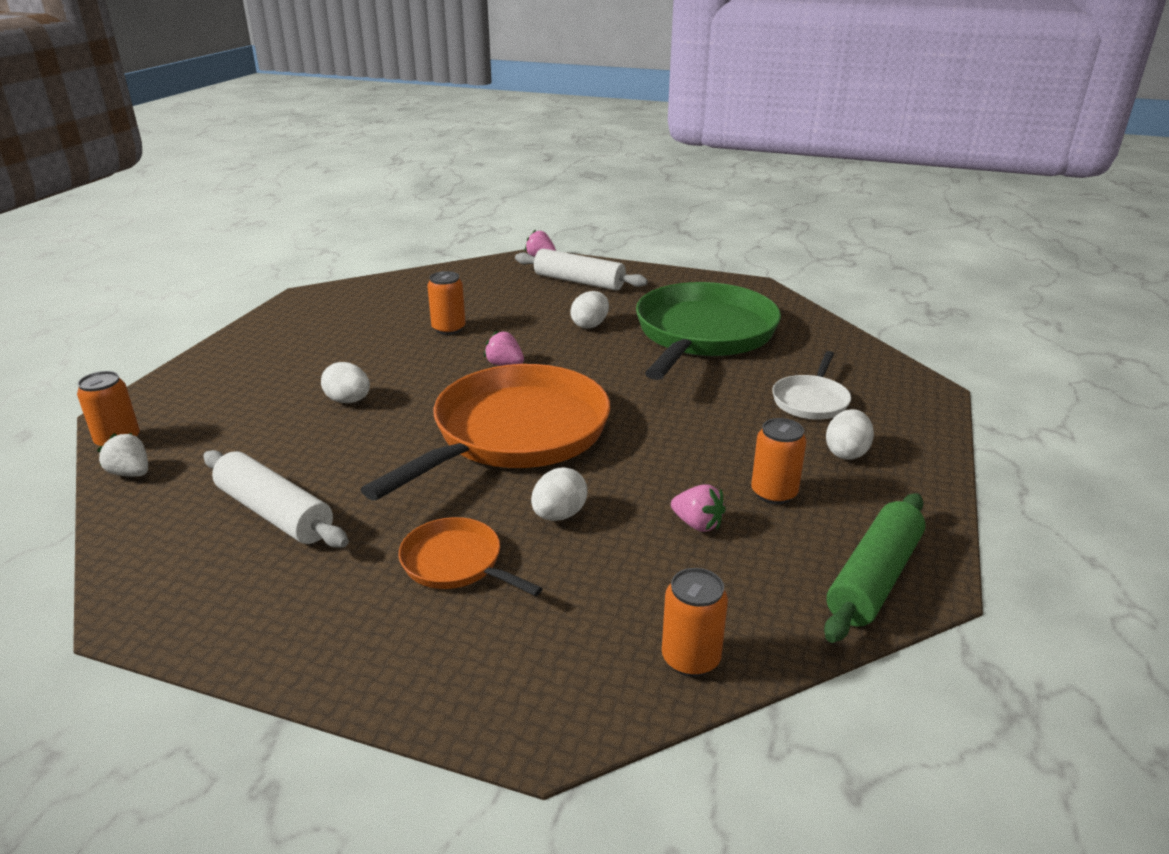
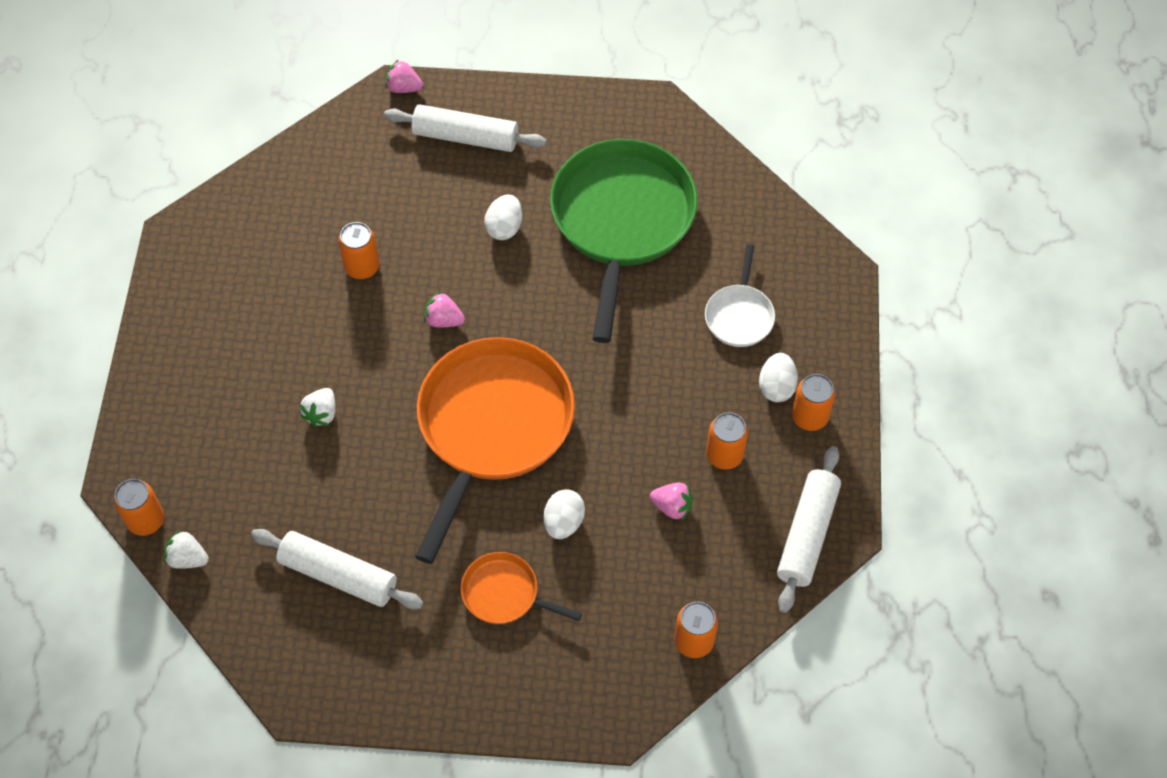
camera: 15 degrees left, 30 degrees up
white egg [321,362,370,403] -> white strawberry [300,388,336,427]
green rolling pin [824,493,926,643] -> white rolling pin [777,446,841,613]
none -> orange can [792,374,835,431]

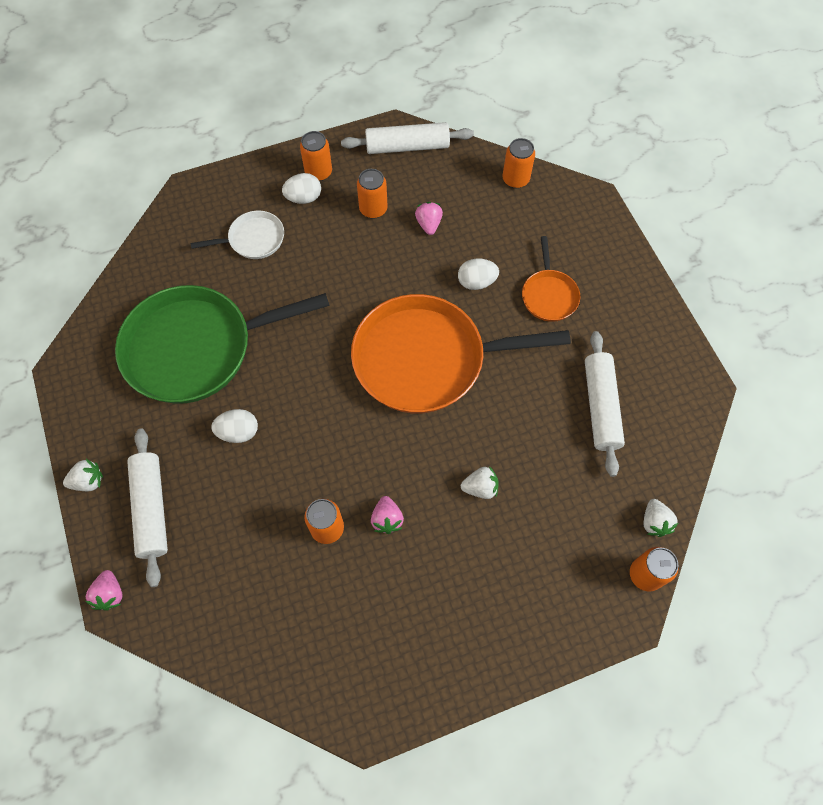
camera: 115 degrees left, 5 degrees up
pink strawberry [424,292,465,327] -> pink strawberry moved to [371,496,404,534]
none -> white strawberry [63,459,103,491]

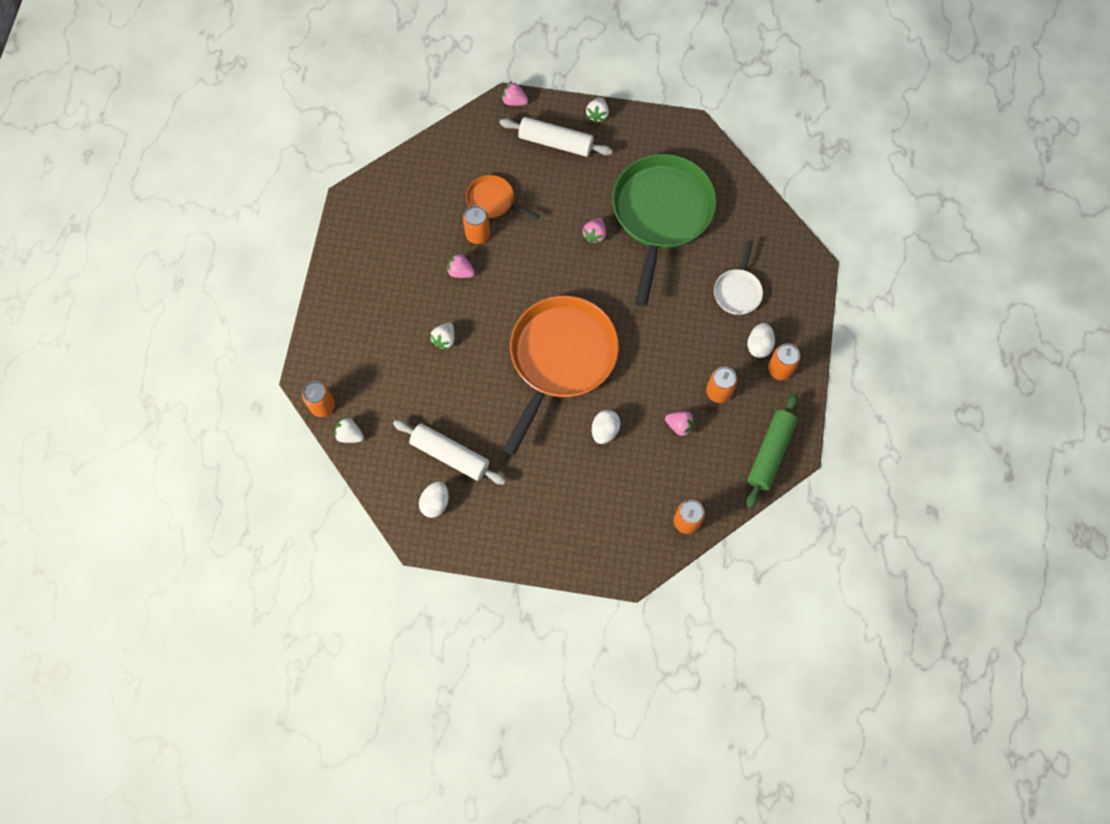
camera: 120 degrees right, 5 degrees up
white egg [211,409,258,443] -> white egg moved to [419,482,449,518]
white rolling pin [341,122,474,154] -> green rolling pin [746,393,798,508]
orange pan [522,236,580,322] -> orange pan moved to [466,175,540,219]
none -> pink strawberry [582,218,606,244]

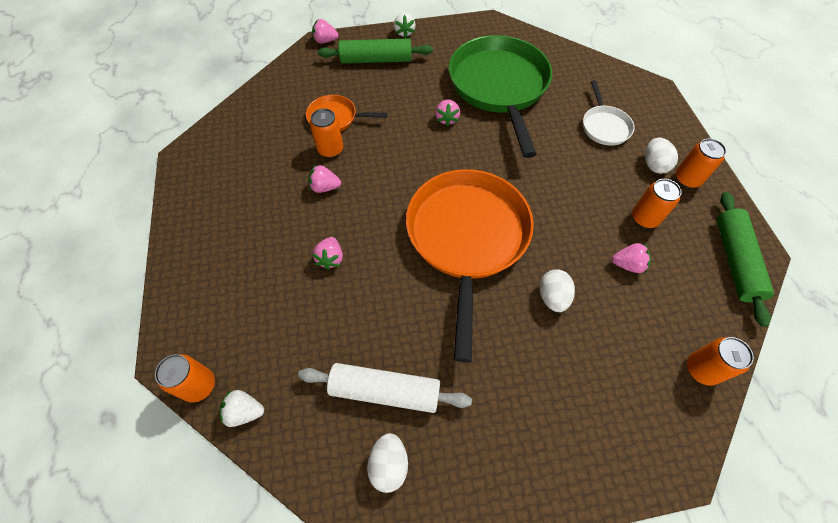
camera: 20 degrees left, 10 degrees down
white strawberry [430,322,454,349] -> pink strawberry [312,237,343,270]
white rolling pin [500,117,613,157] -> green rolling pin [318,38,433,64]

